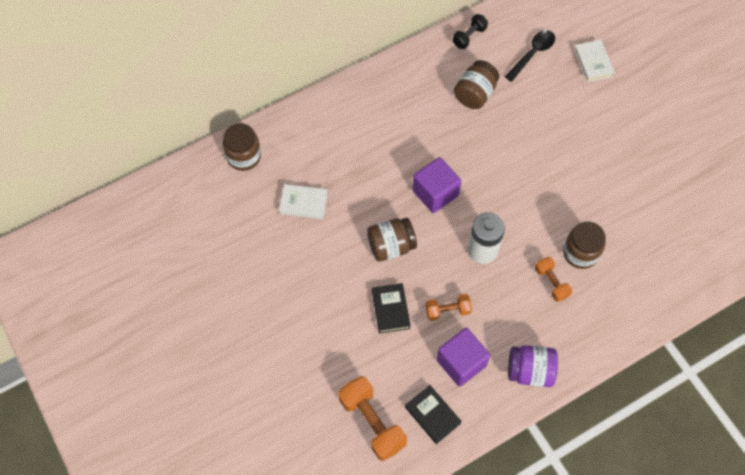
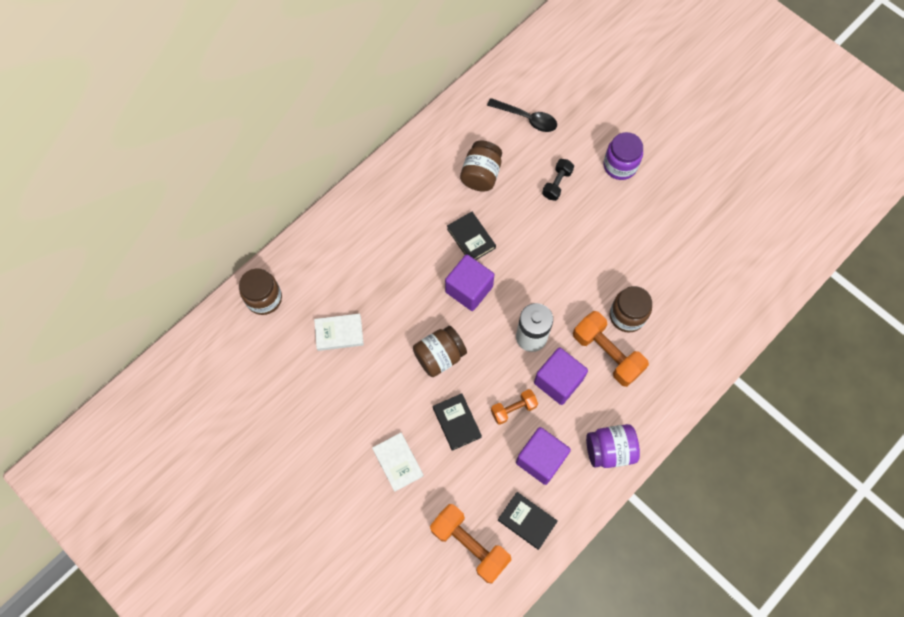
camera: 15 degrees left, 5 degrees up
black dumbbell [453,14,488,49] -> black dumbbell moved to [542,159,574,201]
black spoon [505,30,555,82] -> black spoon turned 90 degrees clockwise [487,98,557,132]
orange dumbbell [535,257,572,302] -> orange dumbbell [573,311,649,387], size x1.74
white book [574,40,615,82] -> white book moved to [372,433,424,492]
none -> black book [447,212,496,260]
none -> purple cube [534,347,588,405]
none -> purple jar [604,132,643,180]

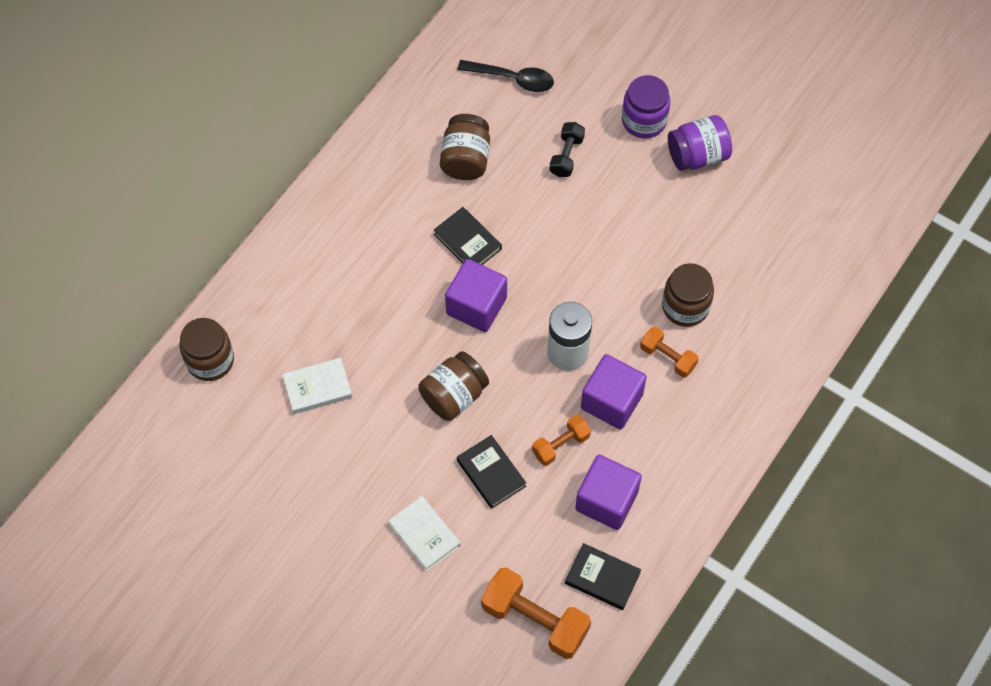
camera: 10 degrees left, 5 degrees down
orange dumbbell [573,311,649,387] -> orange dumbbell [640,327,699,378], size x0.58
purple jar [586,424,640,468] -> purple jar moved to [668,115,732,171]

